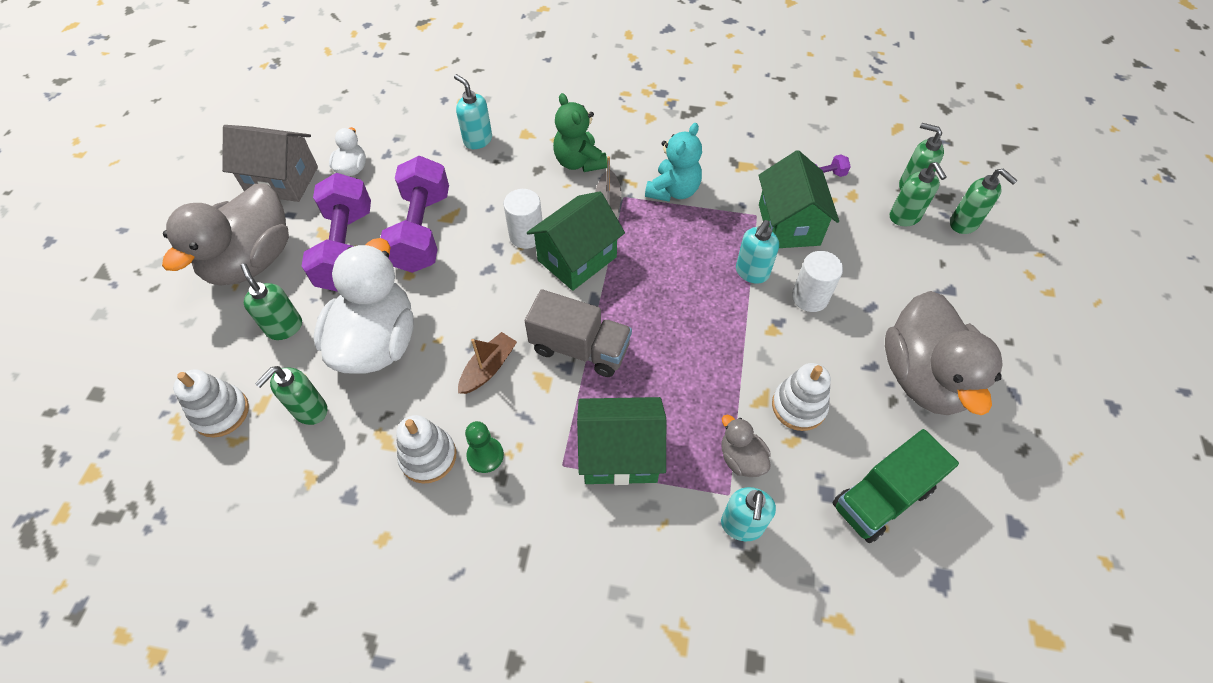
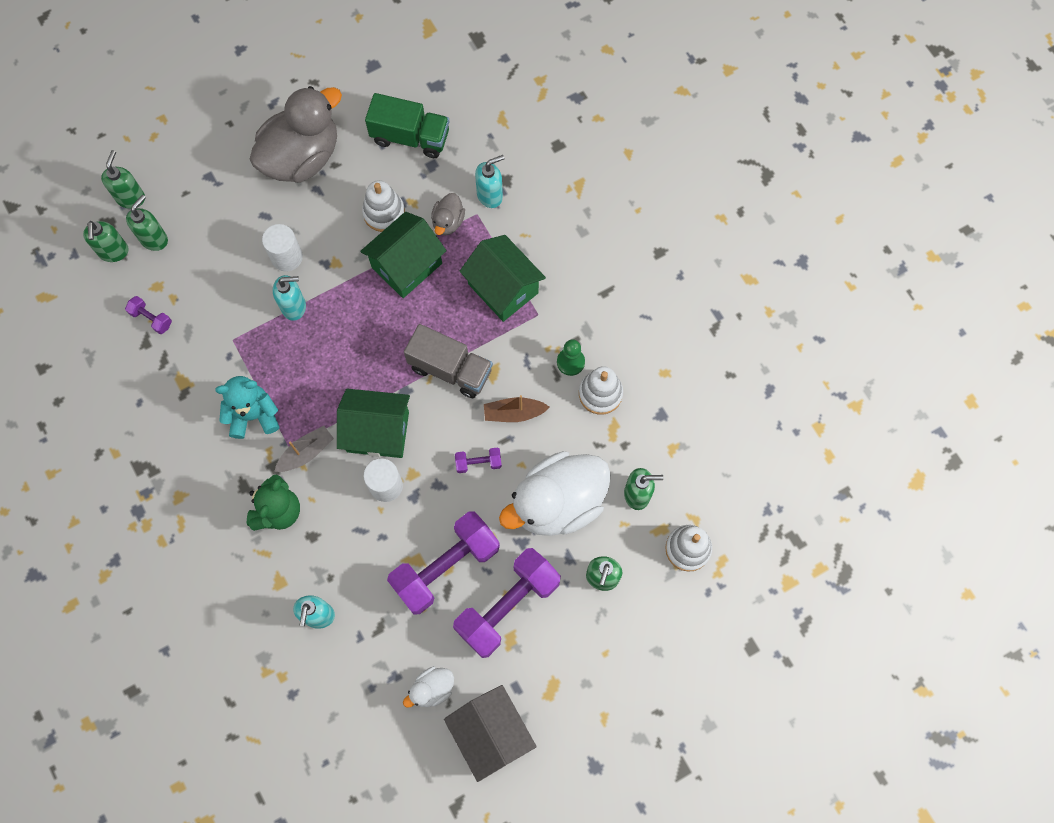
camera: 130 degrees left, 15 degrees up
grey duck [162,183,289,286] -> none
grey truck [525,289,632,377] -> grey truck turned 135 degrees clockwise [404,324,493,398]
green house [758,150,839,248] -> green house moved to [360,212,447,298]
none -> purple dumbbell [455,447,502,473]

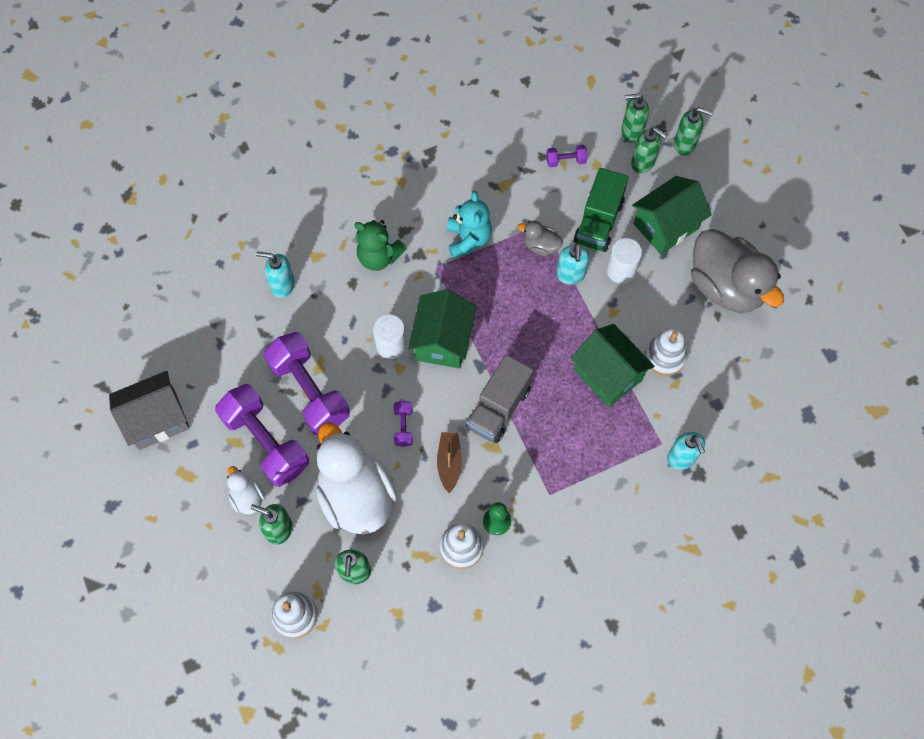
camera: 95 degrees right, 5 degrees down
purple dumbbell [125,296,172,334] -> purple dumbbell turned 45 degrees clockwise [546,145,588,167]
grey boat [274,426,334,472] -> none
green truck [365,93,449,158] -> green truck moved to [574,168,628,252]
white duck [403,666,454,708] -> white duck moved to [227,466,264,514]
grey duck [431,193,465,235] -> grey duck moved to [518,221,563,256]
green house [459,235,546,322] -> green house moved to [632,176,712,254]

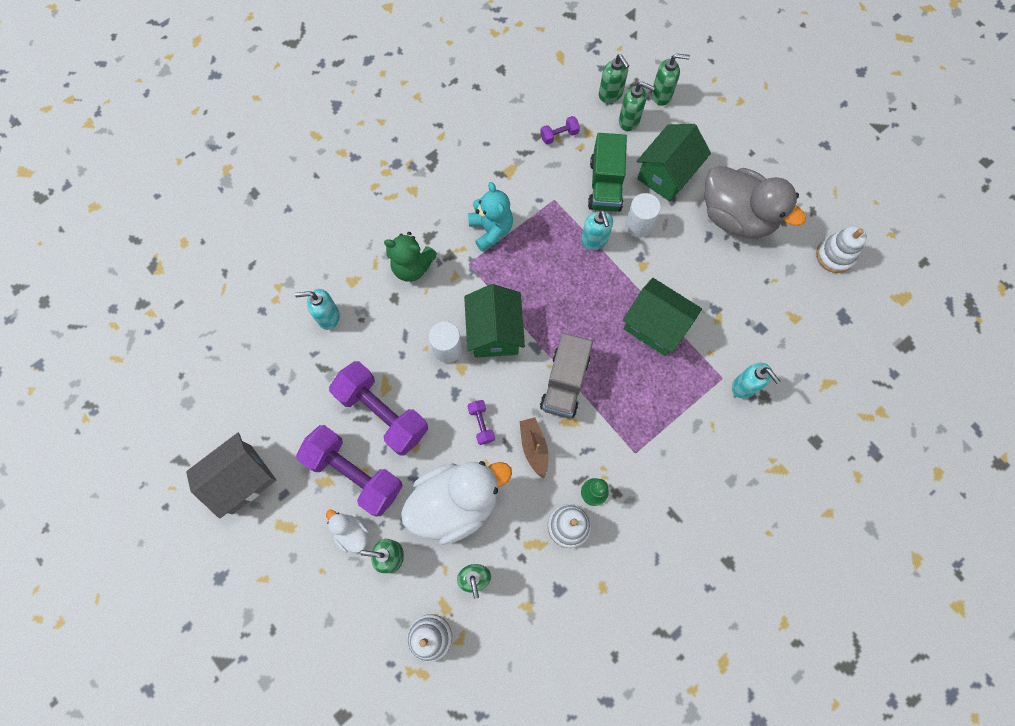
camera: 15 degrees left, 5 degrees up
white duck [316,422,397,534] -> white duck turned 105 degrees clockwise [401,461,512,545]
grey duck [518,221,563,256] -> none
green soap dispenser [621,94,649,143] -> green soap dispenser turned 105 degrees counterclockwise [599,54,629,103]
white stacking toy [644,328,687,376] -> white stacking toy moved to [816,226,867,273]

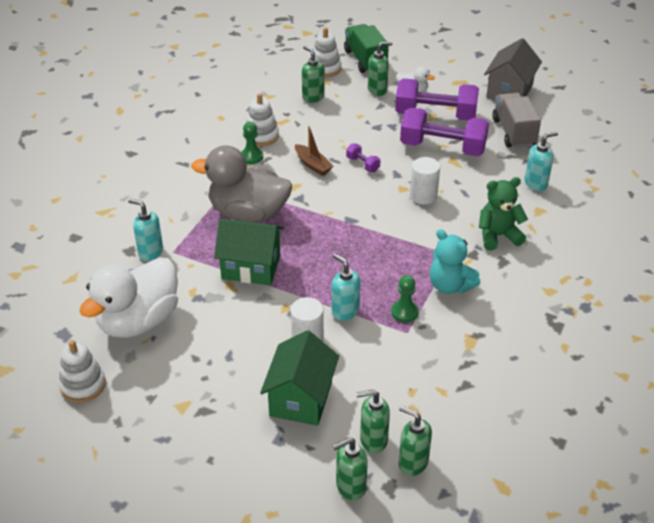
camera: 155 degrees right, 30 degrees down
white duck [401,461,512,545] -> white duck moved to [79,257,178,338]
green house [464,284,525,358] -> none
purple dumbbell [540,116,580,145] -> none
grey truck [540,333,593,418] -> grey truck moved to [492,93,541,148]
green truck [588,133,627,212] -> green truck moved to [344,24,389,73]
grey duck [705,166,806,239] -> grey duck moved to [191,145,292,223]
none -> green pawn [391,275,419,322]

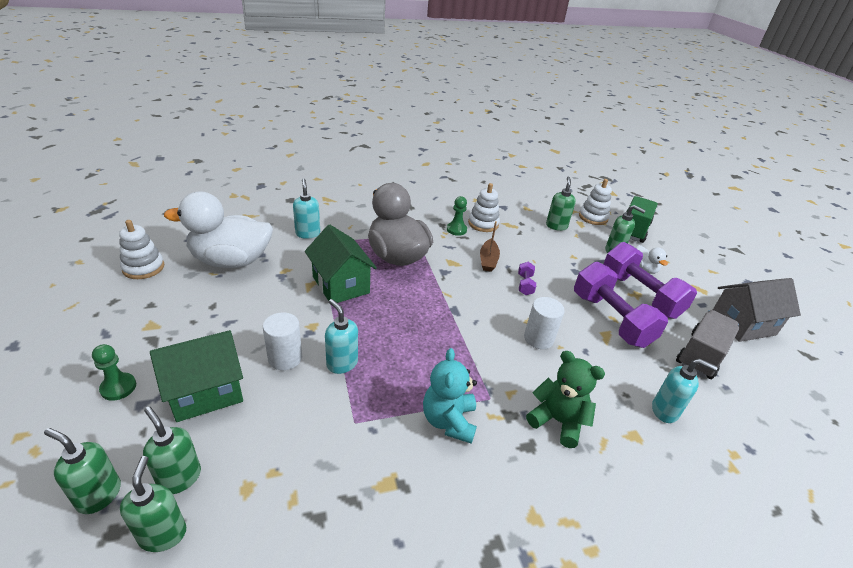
camera: 45 degrees right, 5 degrees down
turquoise soap dispenser [332,254,360,321] -> turquoise soap dispenser turned 45 degrees counterclockwise [325,299,358,374]
green pawn [391,275,419,322] -> green pawn moved to [92,344,136,401]

